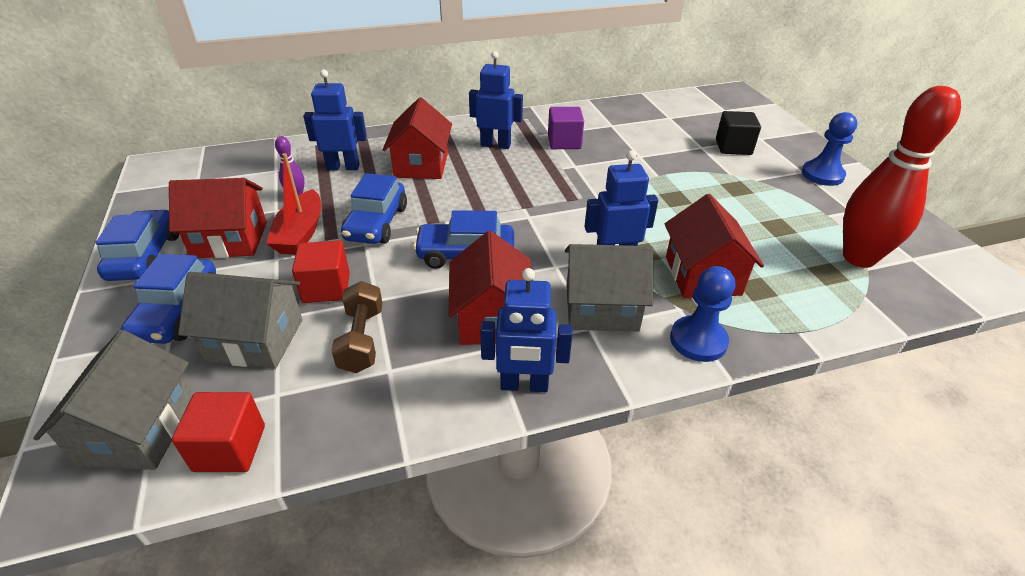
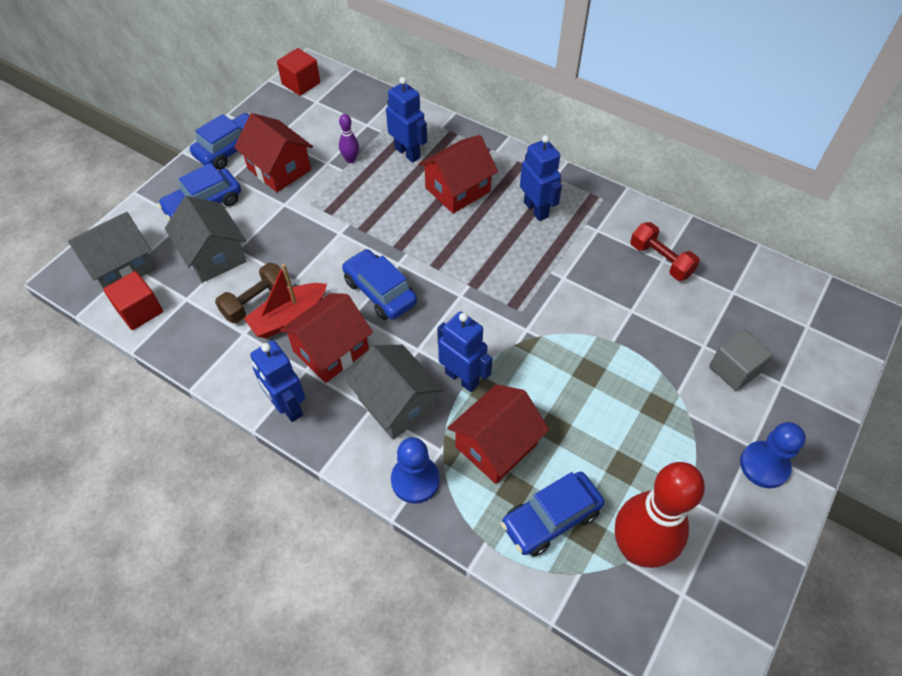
camera: 50 degrees right, 15 degrees up
red boat [266,153,321,255] -> red boat moved to [244,264,327,338]
red cube [292,241,350,303] -> red cube moved to [277,48,320,96]
blue car [341,173,407,244] -> blue car moved to [501,472,604,557]
purple cube [548,107,584,149] -> none
black cube [716,111,761,155] -> grey cube [709,329,773,391]
none -> red dumbbell [630,222,700,281]

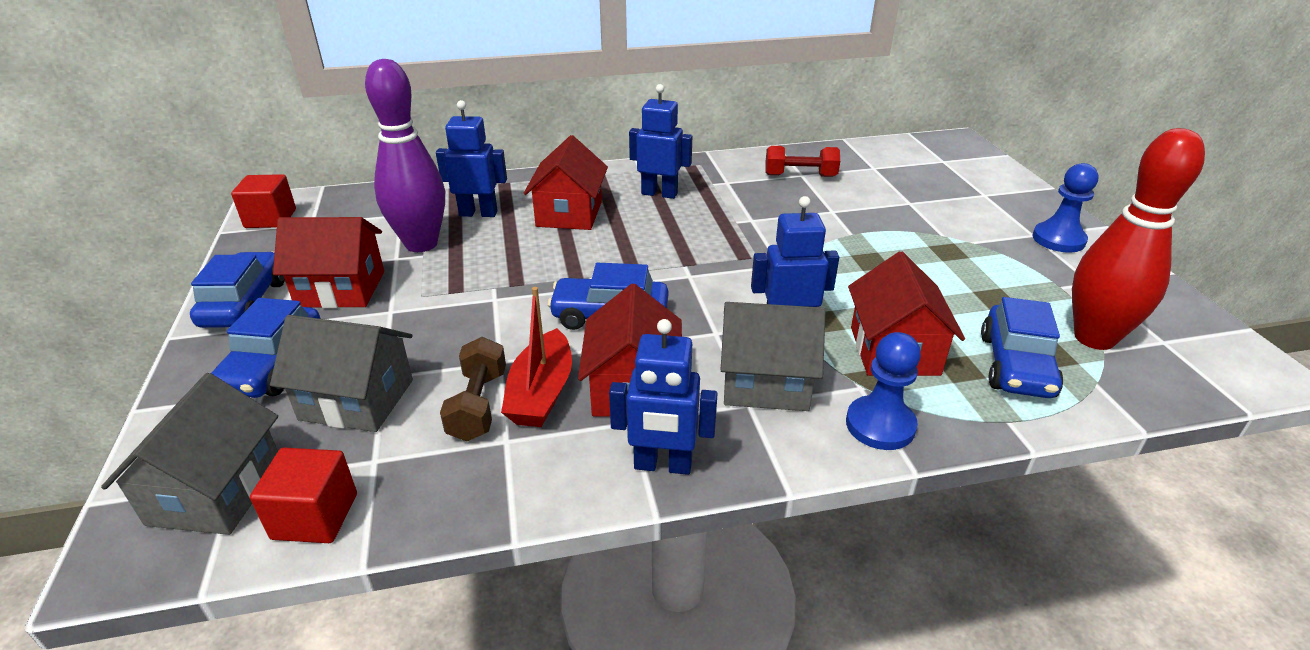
camera: 45 degrees left, 20 degrees down
purple bowling pin [339,114,359,163] -> purple bowling pin [365,59,445,252], size x2.40
grey cube [709,329,773,391] -> none

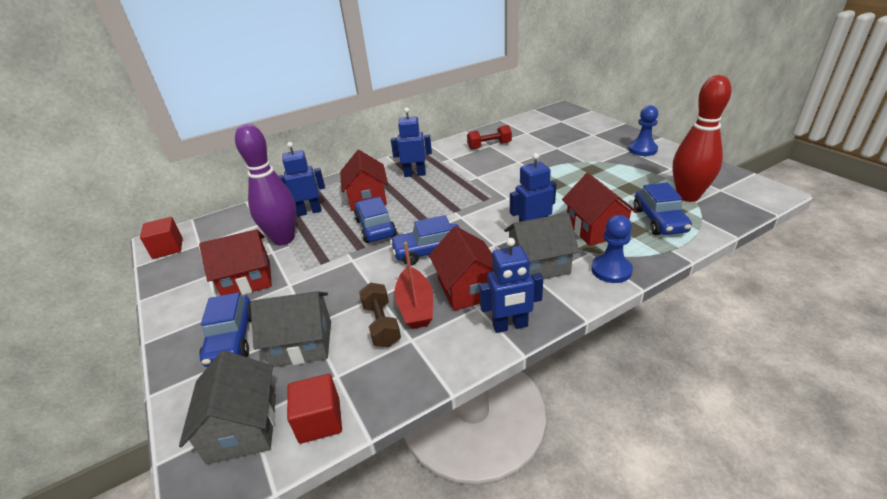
camera: 15 degrees left, 0 degrees up
blue car [190,252,285,328] -> blue car moved to [354,197,397,243]

